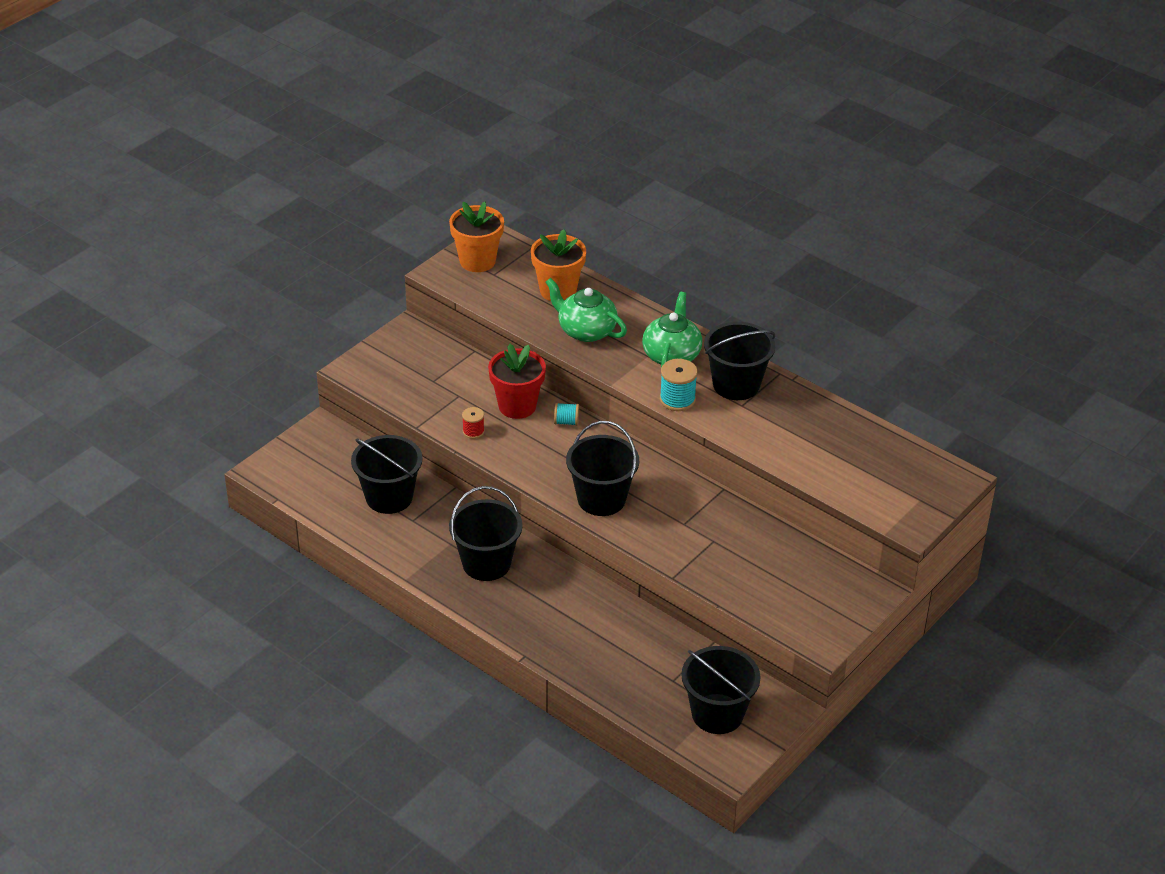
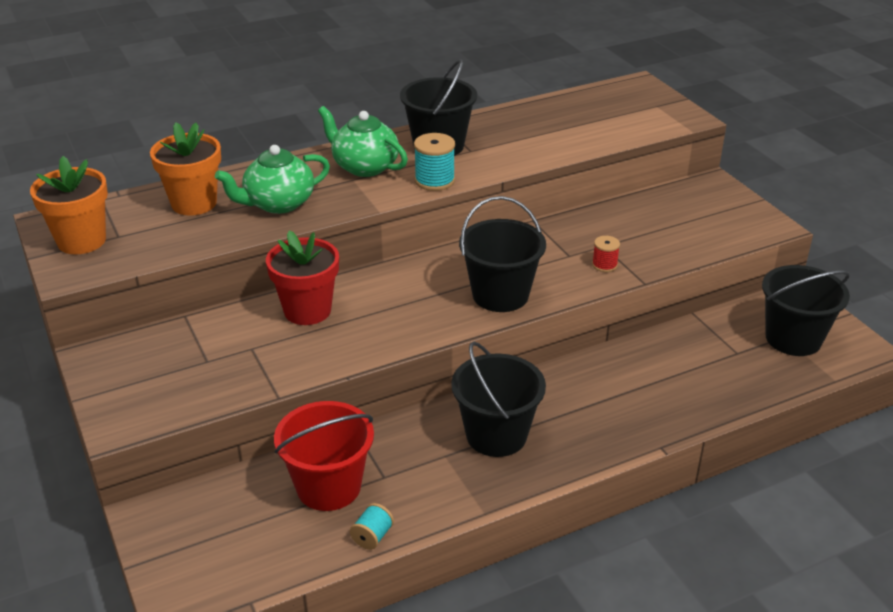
camera: 65 degrees left, 5 degrees down
black bucket [351,435,422,514] -> red bucket [274,401,374,511]
red spool [462,407,485,439] -> red spool moved to [592,236,620,272]
turquoise spool [554,403,579,426] -> turquoise spool moved to [350,503,394,550]

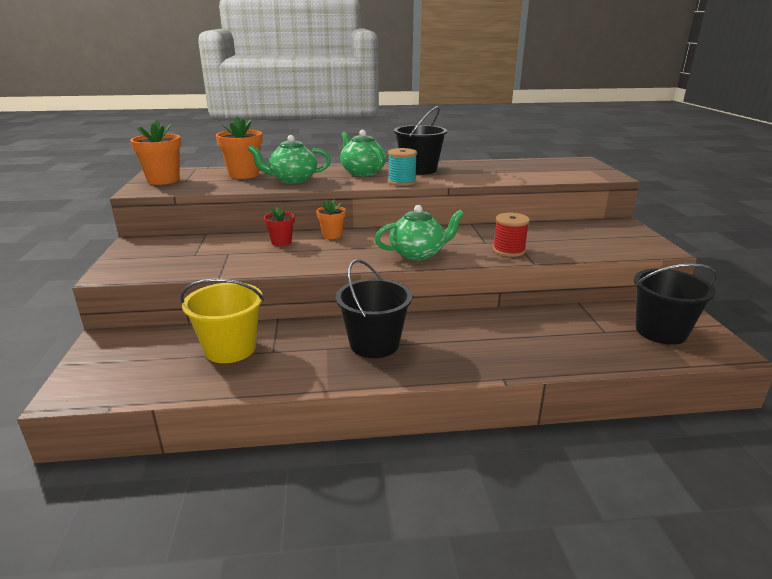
camera: 20 degrees right, 10 degrees down
red flower pot [266,230,339,325] -> red flower pot [264,206,295,246], size x0.60
red bucket [274,401,374,511] -> yellow bucket [180,279,264,363]
turquoise spool [350,503,394,550] -> none
black bucket [459,196,546,312] -> green teapot [375,205,464,261]
red spool [592,236,620,272] -> red spool [493,213,530,257], size x1.63
none -> orange flower pot [316,199,346,239]

